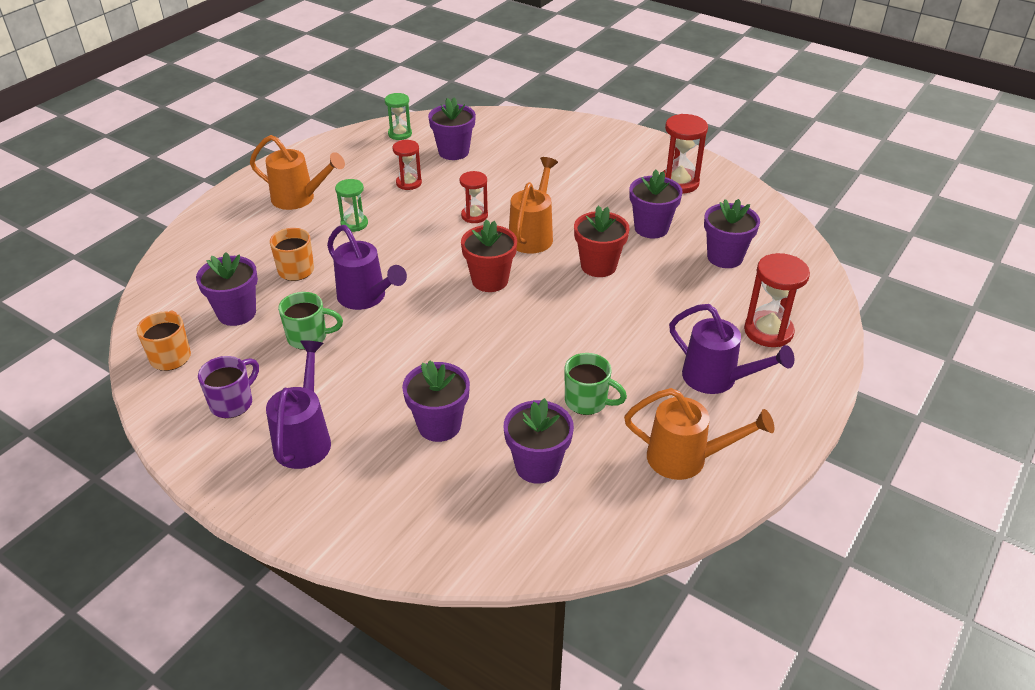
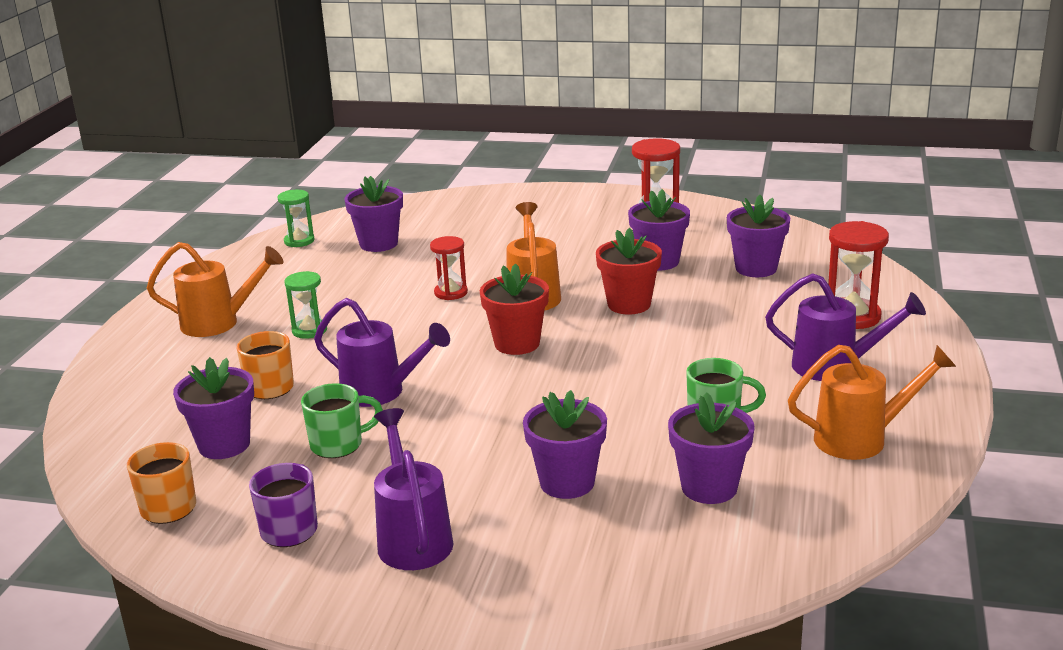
camera: 20 degrees left, 15 degrees down
red hourglass [392,140,422,190] -> none

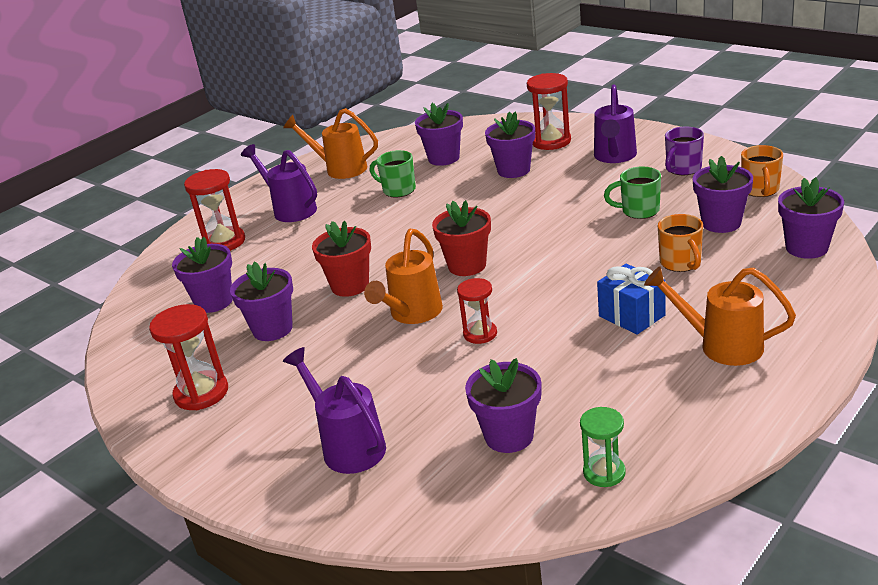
camera: 150 degrees left, 5 degrees up
green hourglass [285,271,327,339] -> blue gift [597,264,666,335]
purple watering can [314,298,450,407] -> purple watering can moved to [283,347,386,474]
none -> red hourglass [527,73,571,150]
none -> purple flower pot [778,177,844,259]

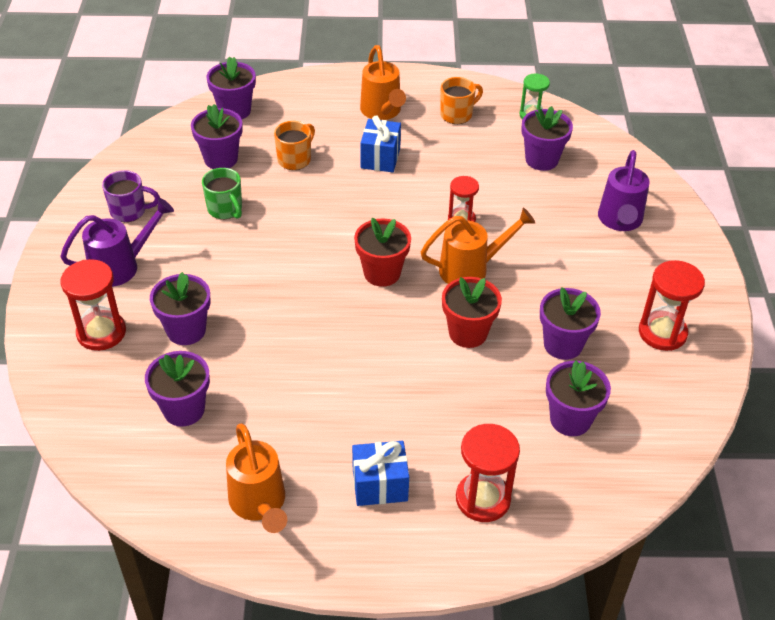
camera: 135 degrees left, 15 degrees up
purple watering can [241,144,317,222] -> blue gift [352,441,409,506]
green mug [370,150,416,197] -> none
orange mug [741,145,783,197] -> orange mug moved to [440,77,483,124]

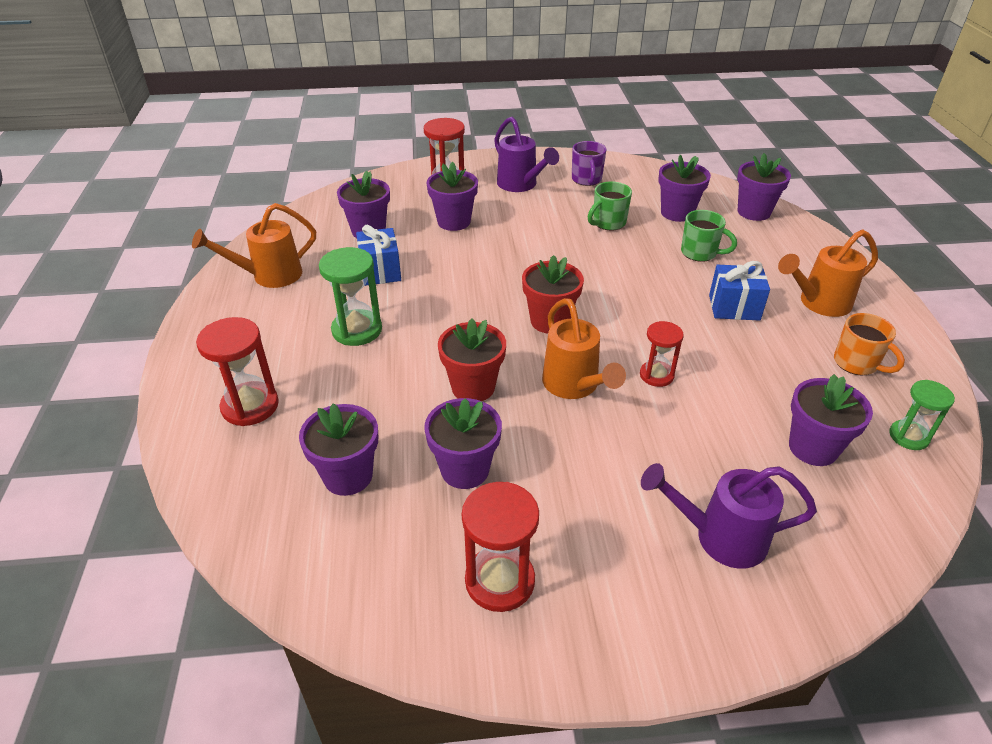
camera: 85 degrees right, 5 degrees down
orange mug [274,121,315,170] -> green mug [681,210,737,262]
blue gift [352,441,409,506] -> blue gift moved to [356,225,401,286]
none -> green hourglass [319,247,382,346]

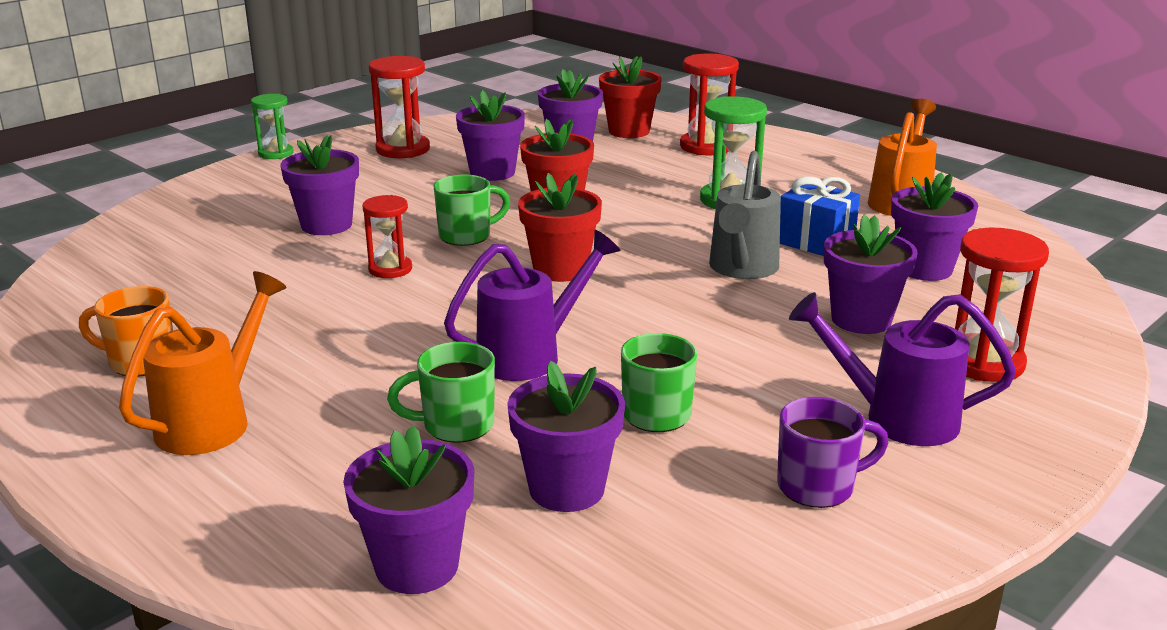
camera: 140 degrees right, 15 degrees down
orange watering can [542,298,626,399] -> green mug [434,174,510,246]
purple mug [572,141,606,186] -> purple mug turned 120 degrees clockwise [777,397,889,508]
purple watering can [641,463,817,569] -> purple watering can moved to [444,230,621,381]
blue gift [709,261,770,320] -> none
purple flower pot [789,374,873,466] -> purple flower pot moved to [281,135,359,235]
green hourglass [889,380,955,450] -> green hourglass moved to [251,94,294,159]
none -> red flower pot [599,56,662,138]
none -> grey watering can [709,151,781,279]

